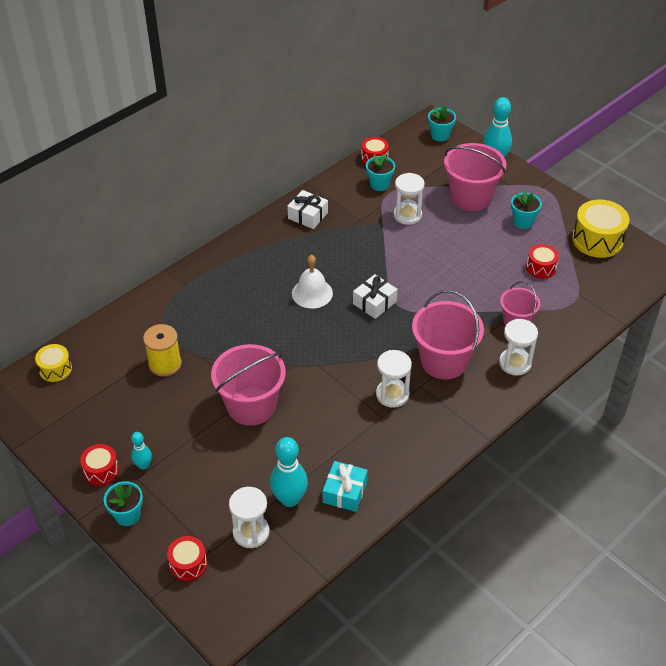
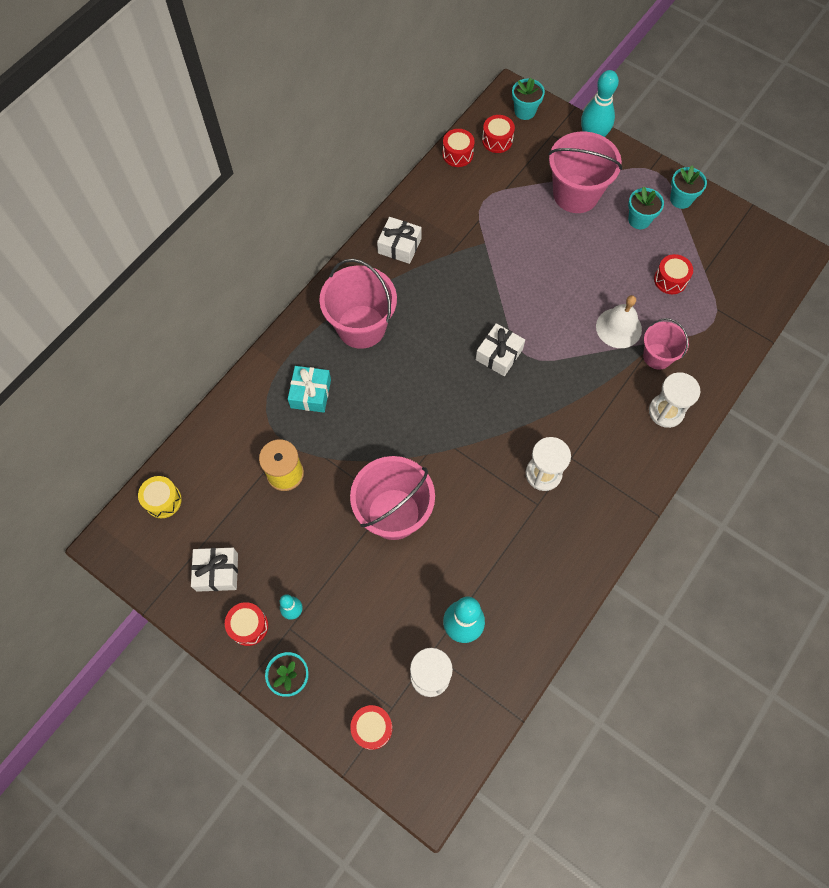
camera: 10 degrees left, 20 degrees up
white bell [292,255,333,309] -> white bell moved to [596,295,642,348]
turquoise gift [322,461,368,512] -> turquoise gift moved to [288,366,331,413]
turquoise flower pot [366,154,395,191] -> turquoise flower pot moved to [670,166,707,209]
white hourglass [393,173,425,225] -> none
pink bucket [412,290,484,379] -> pink bucket moved to [319,258,397,349]
yellow drum [572,199,630,258] -> none
none -> white gift [191,548,238,592]
none -> red drum [482,115,515,153]

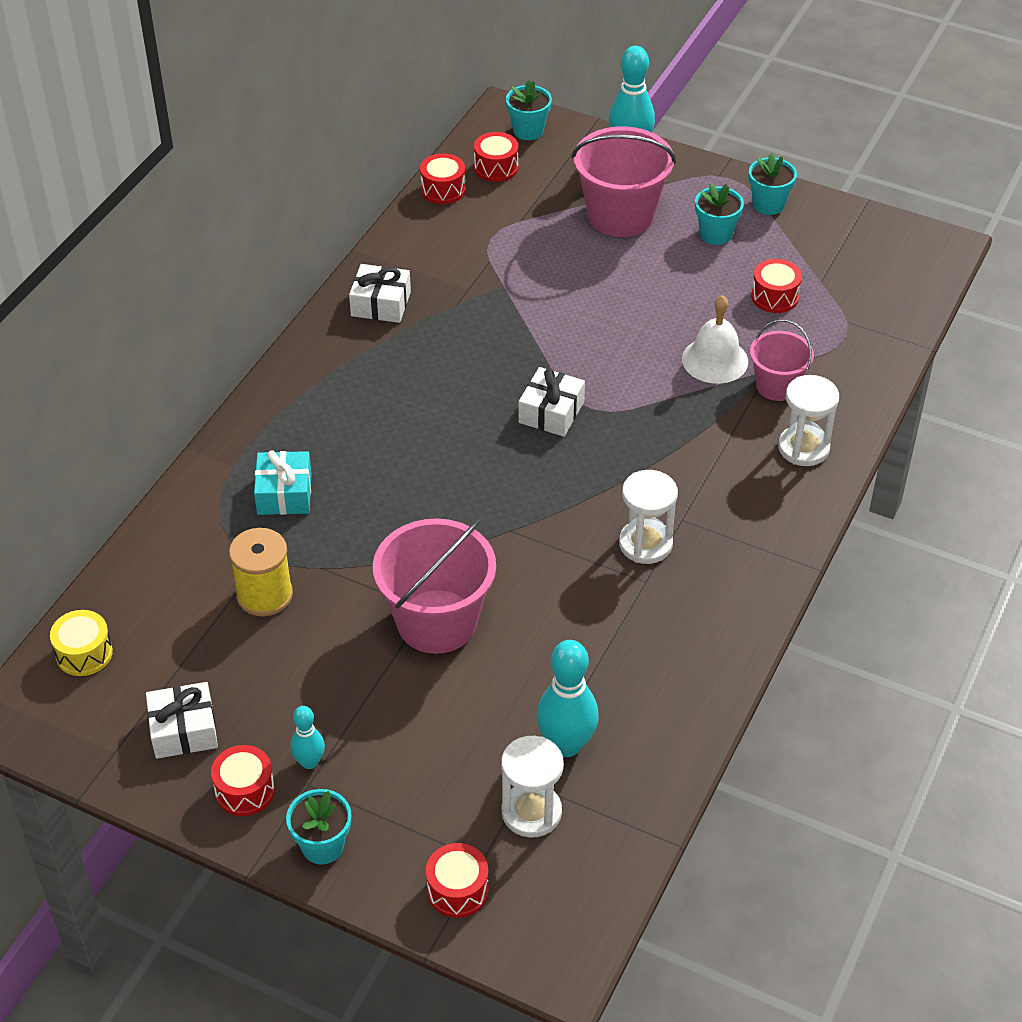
camera: 10 degrees left, 20 degrees down
pink bucket [319,258,397,349] -> none

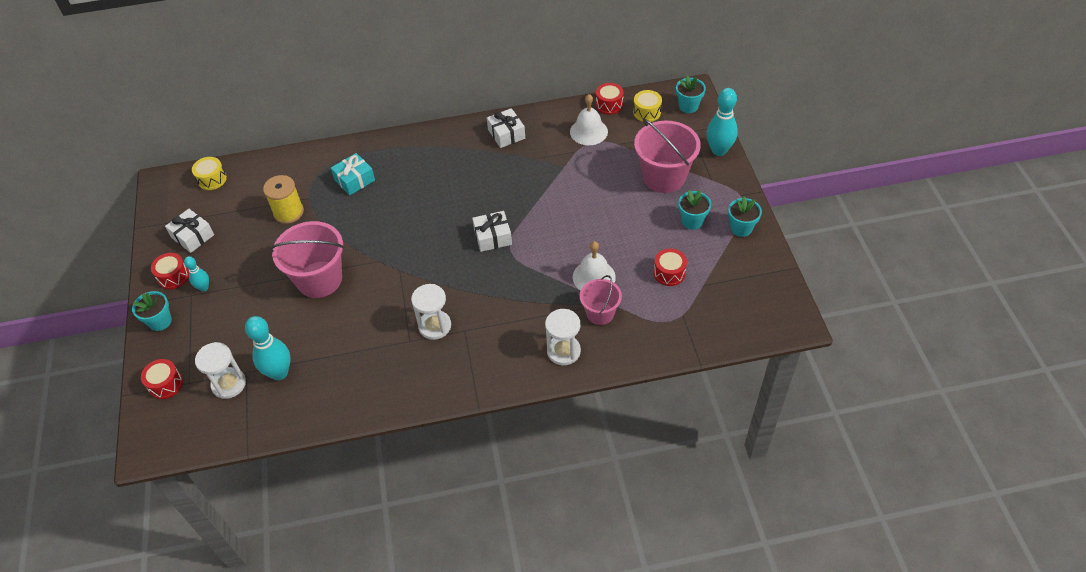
camera: 55 degrees right, 5 degrees up
red drum [474,132,518,182] -> yellow drum [633,90,662,122]
none -> white bell [570,94,608,145]

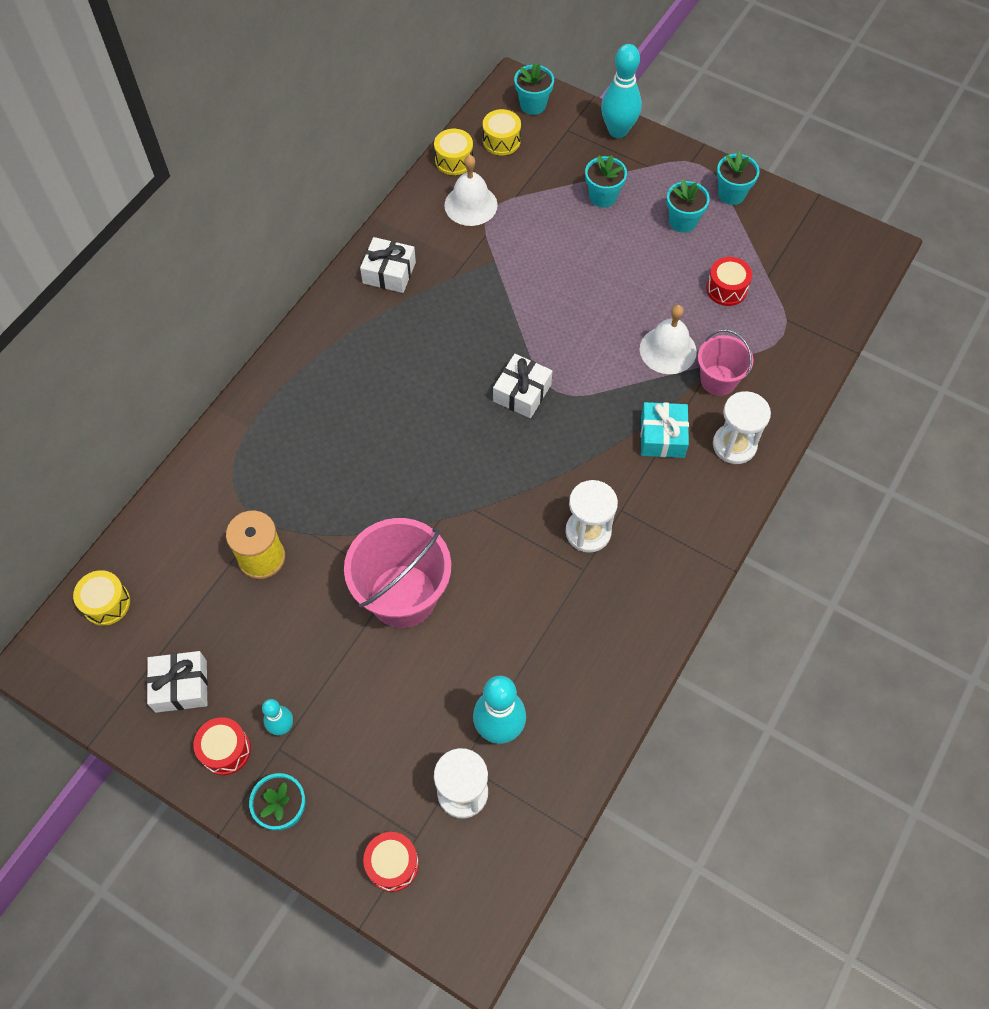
camera: 50 degrees left, 10 degrees up
turquoise gift [331,153,375,195] -> turquoise gift moved to [640,402,689,458]
red drum [596,83,624,115] -> yellow drum [434,129,473,175]
pink bucket [634,119,701,193] -> turquoise flower pot [585,155,627,208]

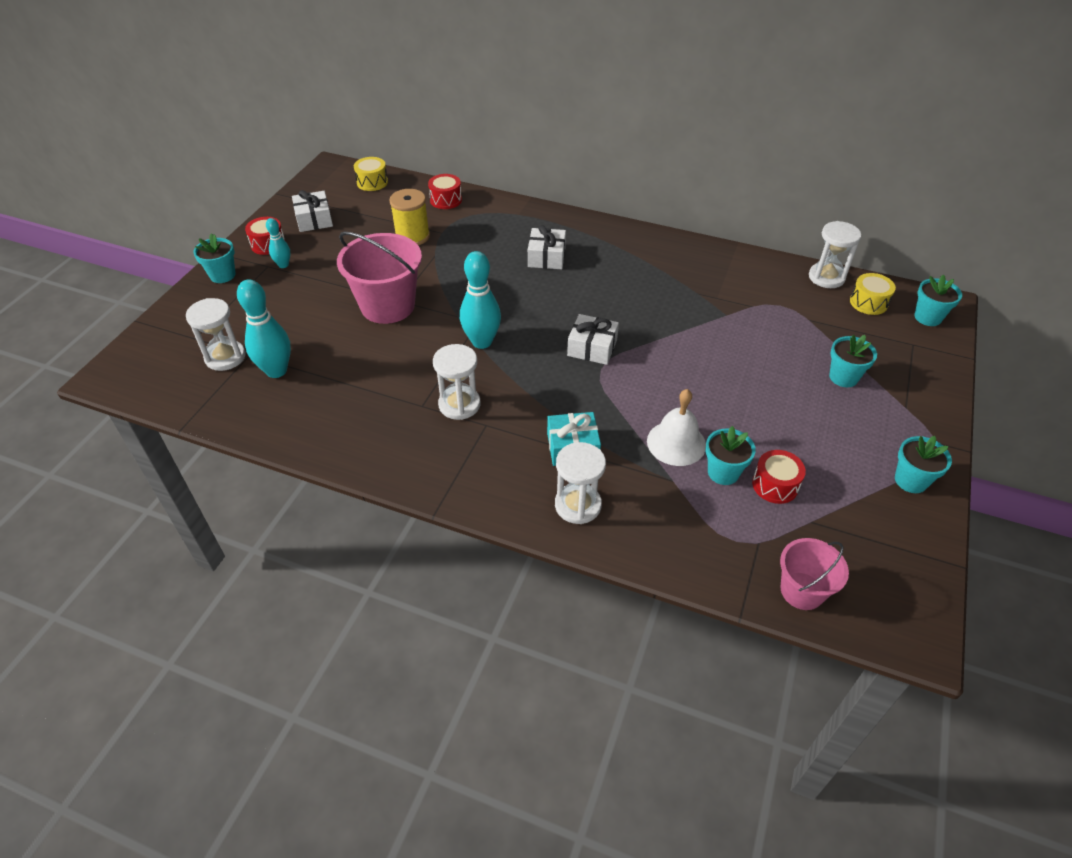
camera: 80 degrees right, 15 degrees down
white gift [360,237,416,293] -> white gift moved to [528,225,566,269]
red drum [363,832,419,892] -> red drum moved to [428,174,462,209]
yellow drum [434,129,473,175] -> white hourglass [809,221,861,288]
white bell [444,155,498,226] -> none
turquoise bowling pin [601,44,642,138] -> turquoise bowling pin moved to [460,251,501,349]
turquoise flower pot [667,179,710,233] -> turquoise flower pot moved to [706,426,756,485]
pink bucket [698,330,753,396] -> pink bucket moved to [780,538,849,610]

